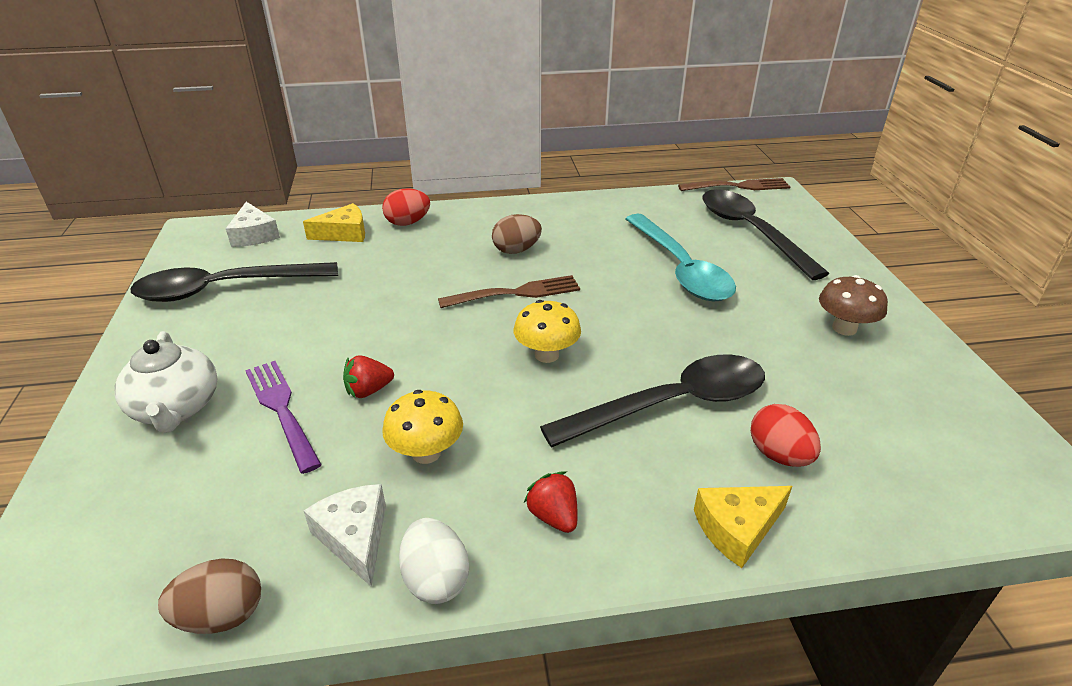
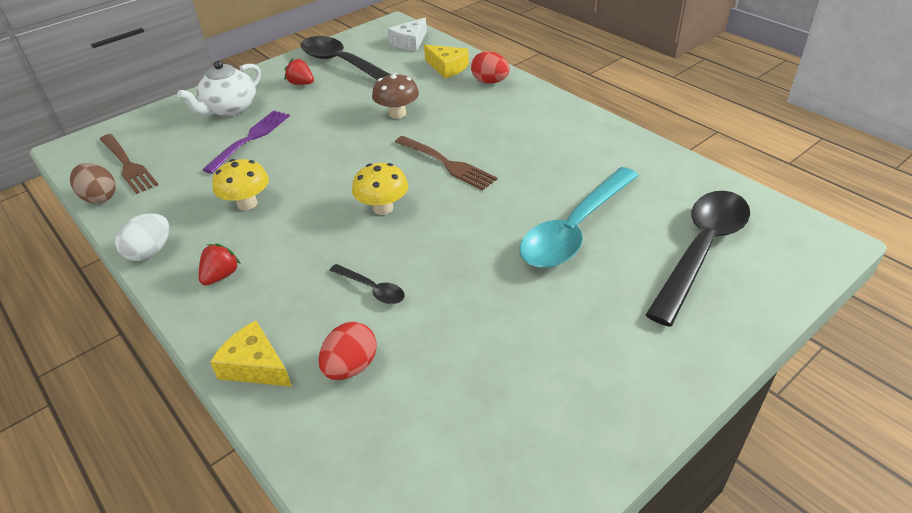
camera: 60 degrees right, 5 degrees up
white cheese [304,484,386,587] -> none
red strawberry [343,355,394,398] -> red strawberry moved to [284,58,314,85]
brown egg [492,214,542,254] -> none
black spoon [540,354,765,447] -> black spoon [329,264,405,304], size x0.45
brown fork [678,178,791,191] -> brown fork moved to [100,134,158,194]
brown mushroom [819,275,888,336] -> brown mushroom moved to [372,73,419,118]

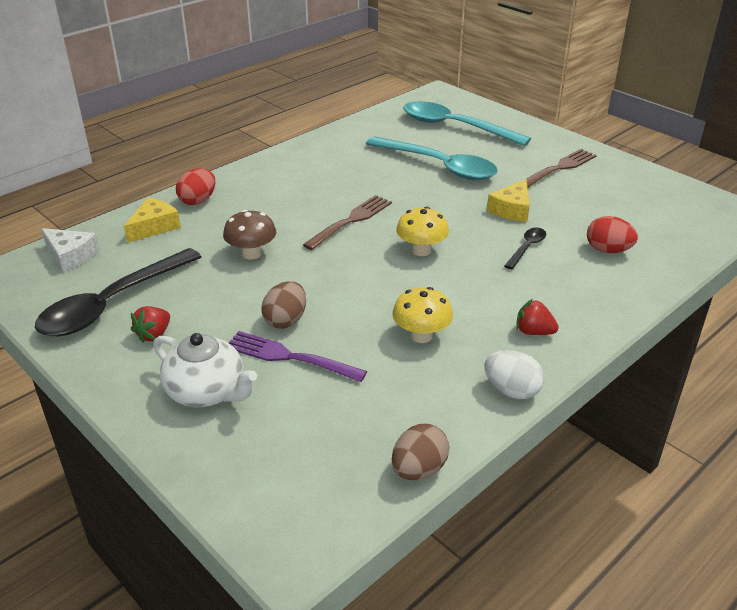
camera: 95 degrees left, 5 degrees down
brown fork [100,134,158,194] -> brown fork moved to [526,149,597,188]
yellow cheese [210,321,292,387] -> yellow cheese moved to [487,179,530,222]
black spoon [646,191,750,327] -> turquoise spoon [403,101,531,146]
none -> brown egg [262,281,306,329]

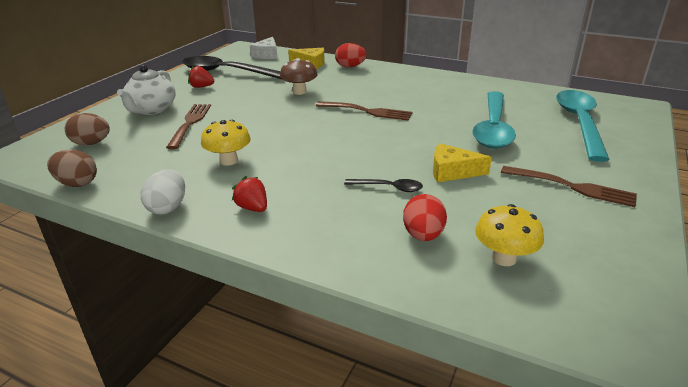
camera: 70 degrees right, 5 degrees down
purple fork [229,331,367,382] -> brown fork [166,104,211,150]
brown egg [262,281,306,329] -> brown egg moved to [65,113,110,145]
yellow mushroom [396,207,449,256] -> yellow mushroom moved to [475,204,544,266]
red strawberry [516,299,559,335] -> red strawberry turned 45 degrees counterclockwise [232,176,267,212]

